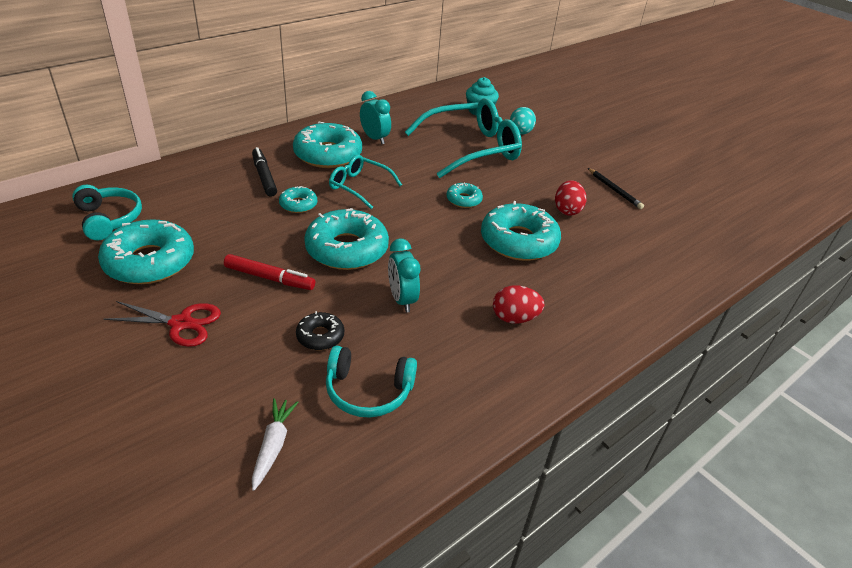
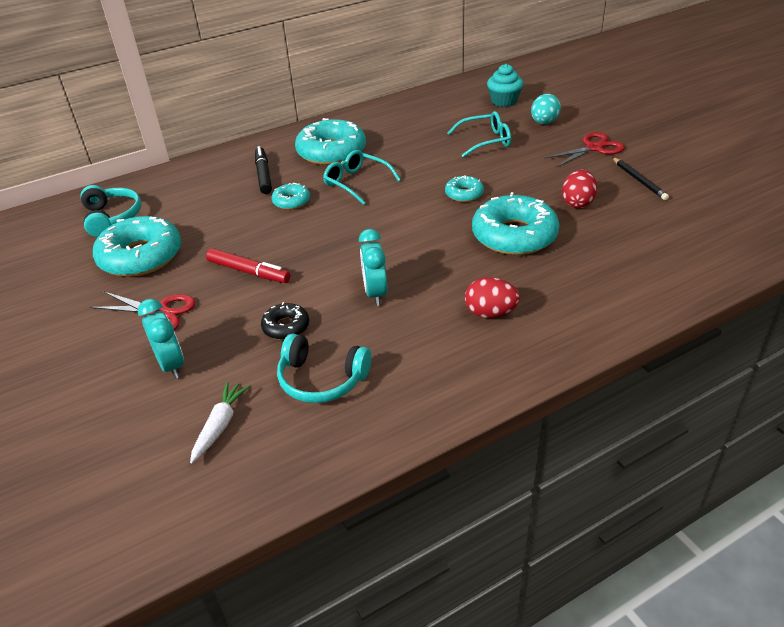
camera: 15 degrees right, 0 degrees up
turquoise donut [304,208,389,270] -> none
turquoise clock [360,91,391,144] -> turquoise clock moved to [138,299,184,379]
turquoise glasses [405,98,522,178] -> turquoise glasses [447,111,511,158], size x0.54
none -> red scissors [544,132,625,167]

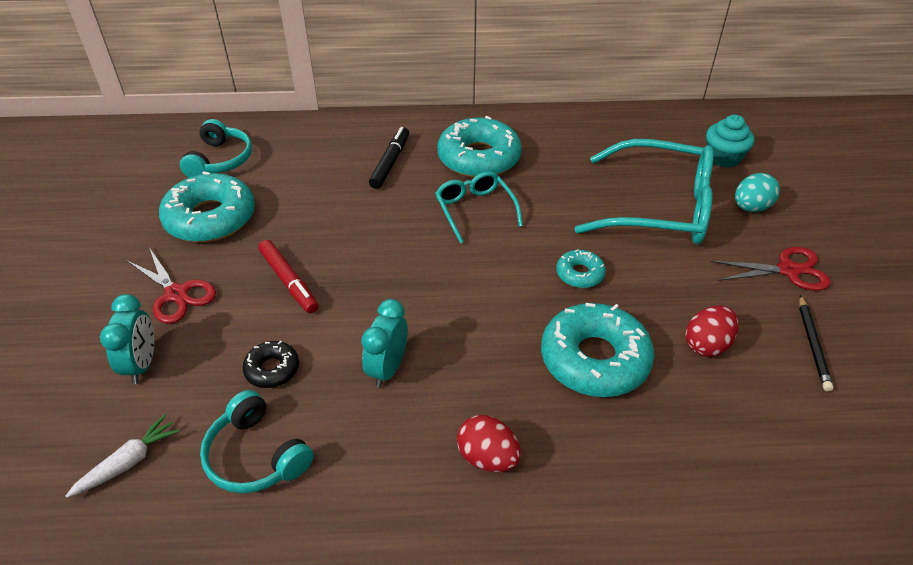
camera: 25 degrees right, 5 degrees up
turquoise donut [271,183,310,210] -> none
turquoise glasses [447,111,511,158] -> turquoise glasses [574,139,714,244], size x1.85

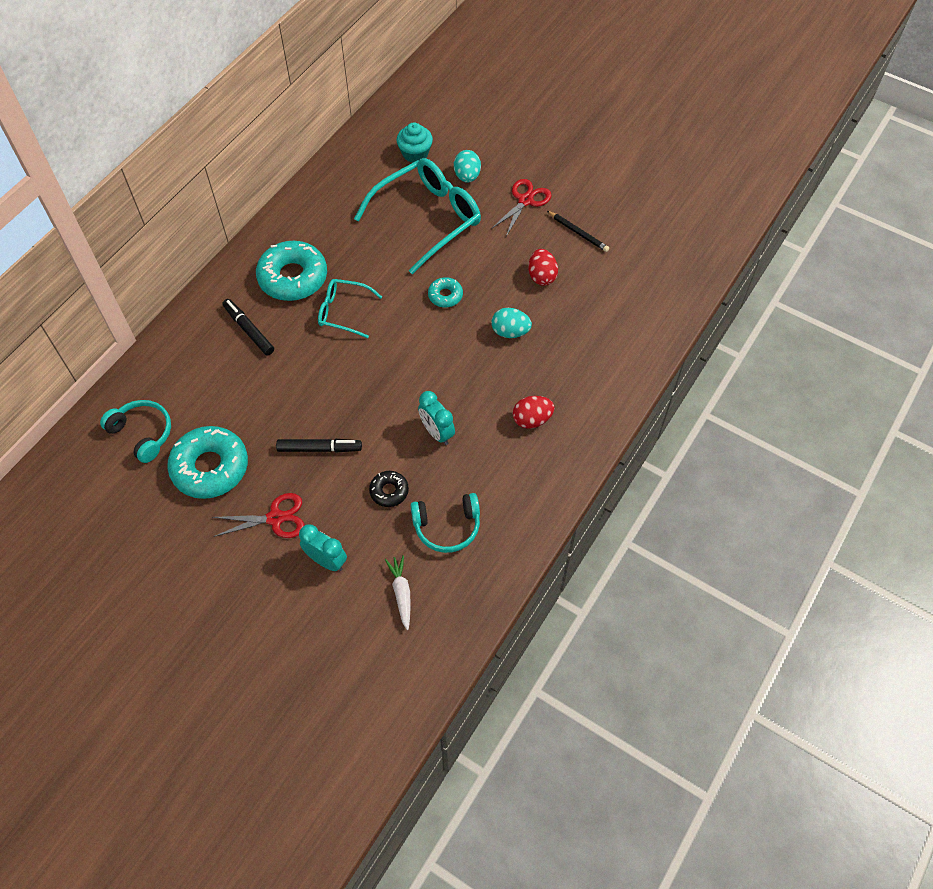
camera: 55 degrees left, 15 degrees up
red marker [258,240,319,313] -> black marker [276,439,362,453]
turquoise donut [541,303,654,397] -> turquoise egg [491,308,532,338]

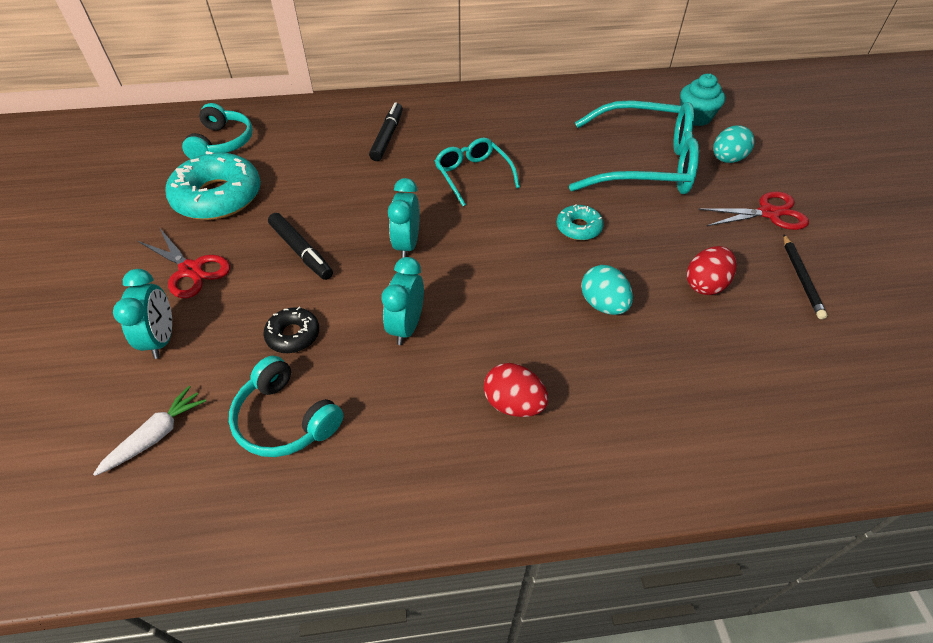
camera: 50 degrees right, 10 degrees down
turquoise donut [256,241,327,301] -> none
none -> turquoise clock [388,178,420,258]

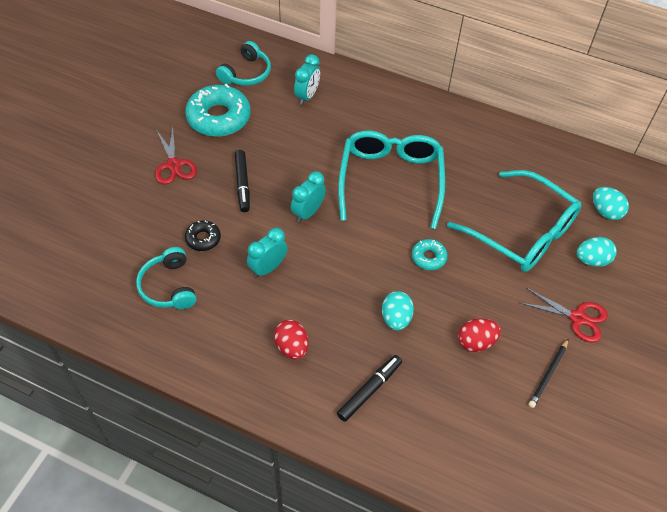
camera: 30 degrees right, 5 degrees up
white carrot [93,386,206,476] -> none
turquoise clock [113,269,172,359] -> turquoise clock moved to [294,54,320,105]
black marker [369,102,403,161] -> black marker moved to [337,355,402,422]
turquoise glasses [435,138,520,206] -> turquoise glasses [338,131,445,229], size x1.85
turquoise cupcake [680,74,725,126] -> turquoise egg [593,187,629,220]

